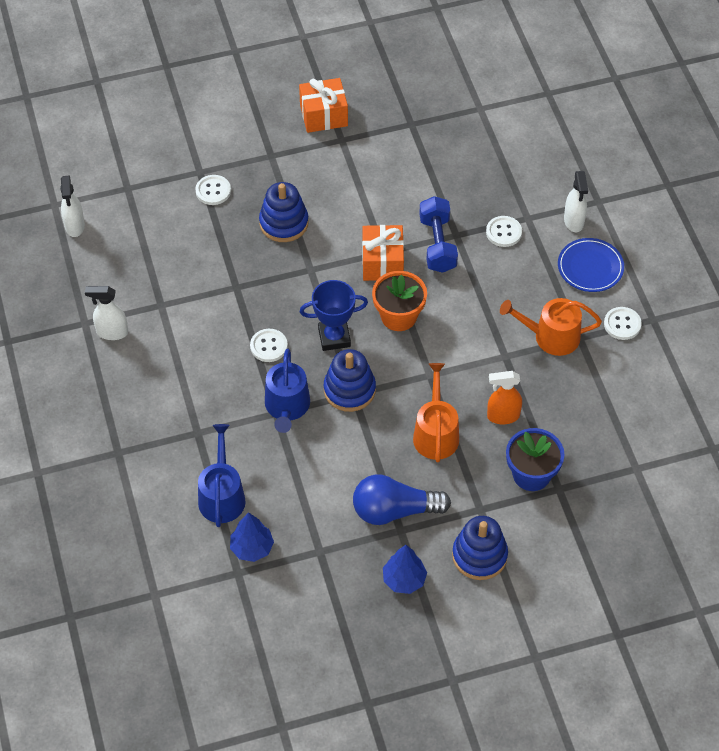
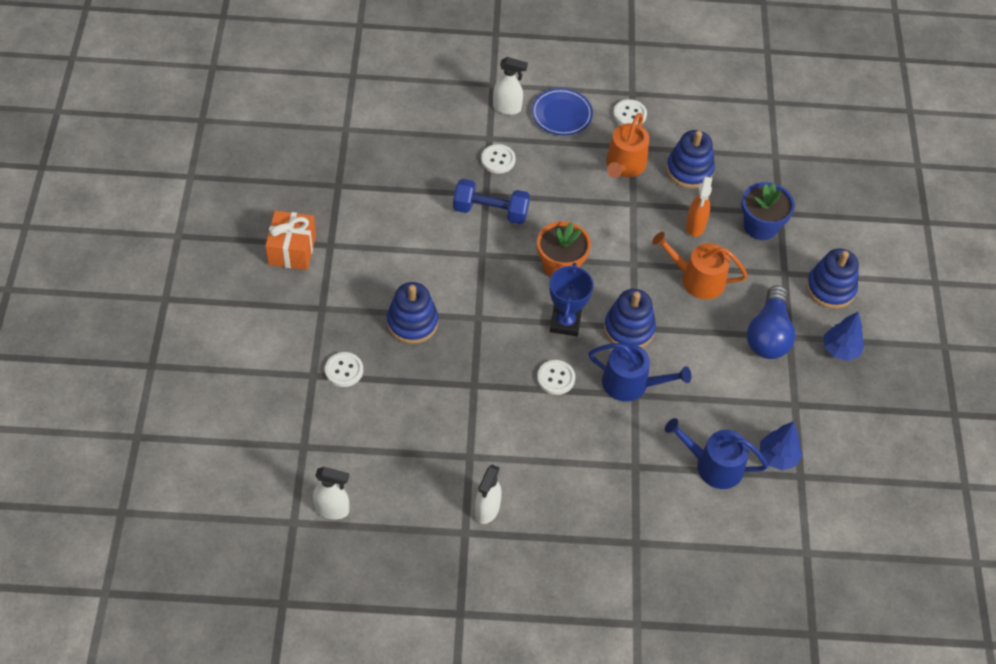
camera: 75 degrees left, 0 degrees up
orange gift [362,225,404,281] -> none
none -> blue stacking toy [666,130,715,189]

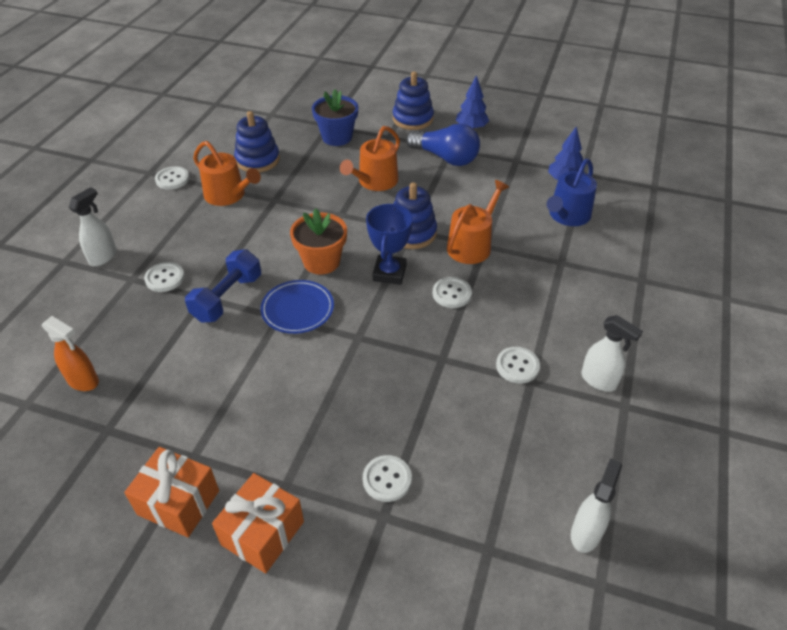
camera: 70 degrees left, 10 degrees down
blue stacking toy [387,282,438,344] -> none
blue plate [532,88,593,136] -> blue plate moved to [260,280,334,334]
blue trophy [549,263,593,336] -> blue trophy turned 75 degrees clockwise [366,203,413,285]
blue watering can [589,343,691,402] -> orange watering can [447,180,509,264]
orange spray bottle [686,176,712,237] -> orange spray bottle moved to [42,316,99,391]
none -> orange gift [212,473,304,573]
none -> white button [496,347,540,384]

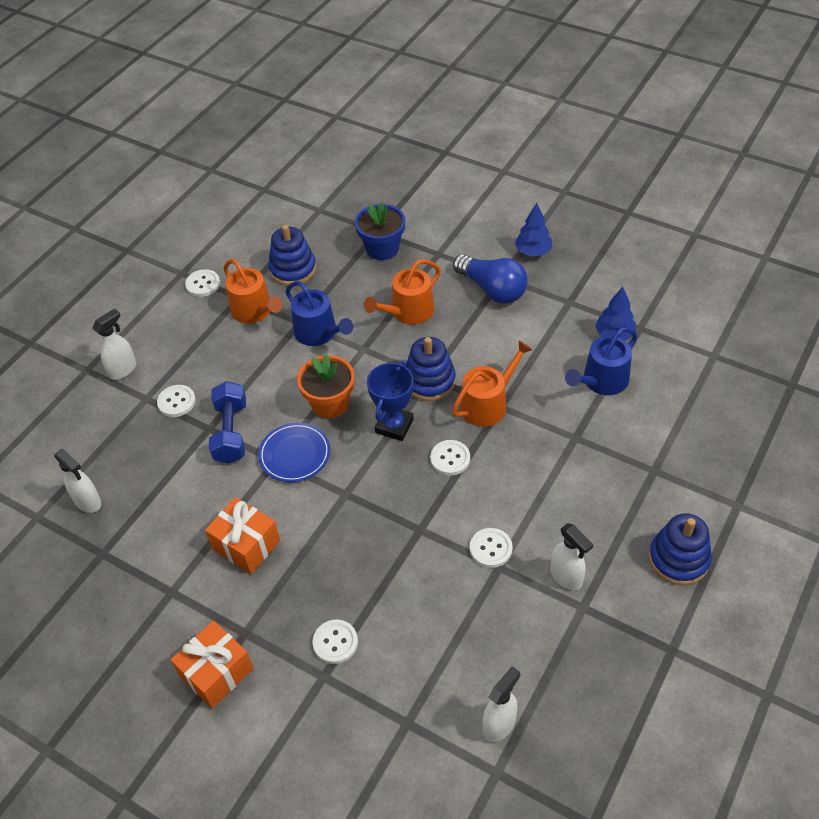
camera: 15 degrees right, 5 degrees up
orange spray bottle [42,316,99,391] -> white spray bottle [54,449,102,513]
orange gift [124,447,219,537] -> orange gift moved to [205,497,280,574]
blue dumbbell [185,249,261,323] -> blue dumbbell turned 45 degrees counterclockwise [209,381,246,464]
blue stacking toy [393,72,434,130] -> blue stacking toy moved to [649,513,712,585]
none -> blue watering can [286,281,353,346]

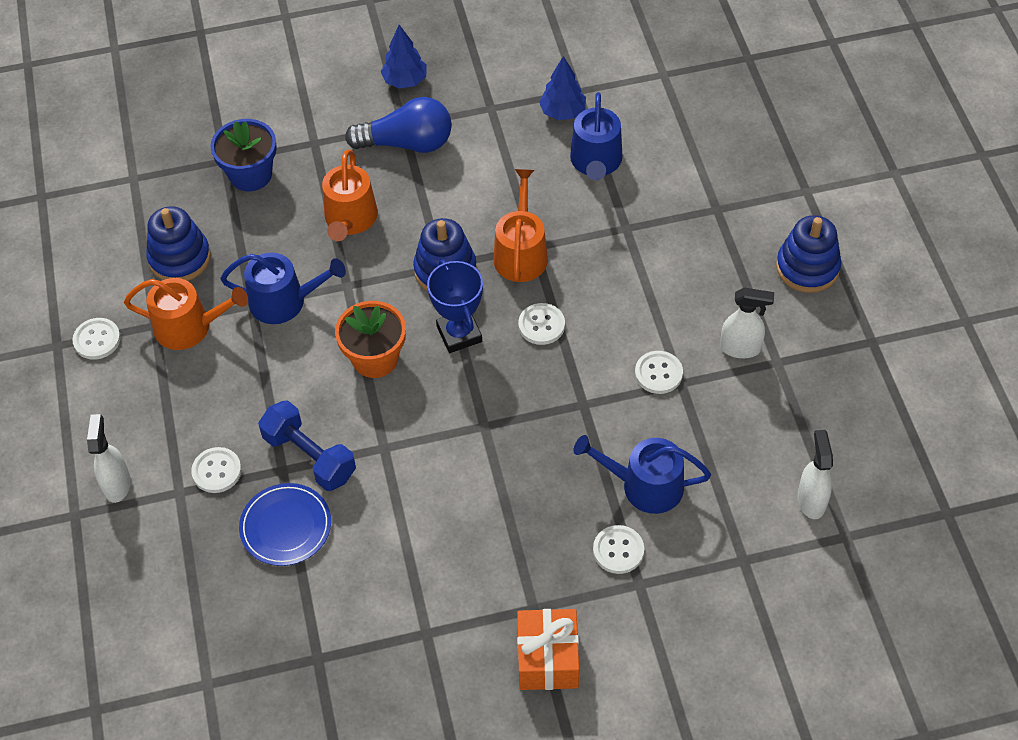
camera: 45 degrees left, 5 degrees up
white spray bottle [54,449,102,513] -> none
orange gift [205,497,280,574] -> none
blue plate [258,423,330,482] -> blue plate moved to [239,483,331,566]
none -> blue watering can [573,435,711,514]

